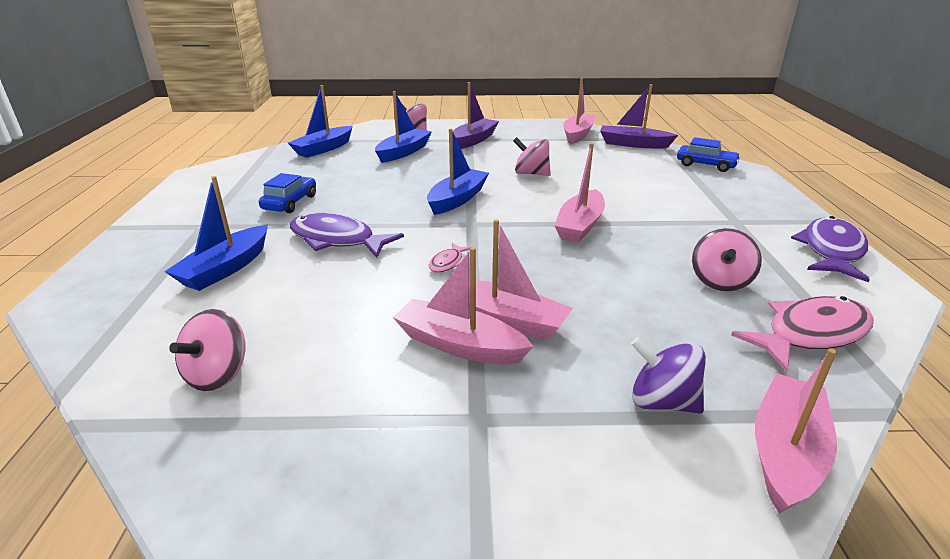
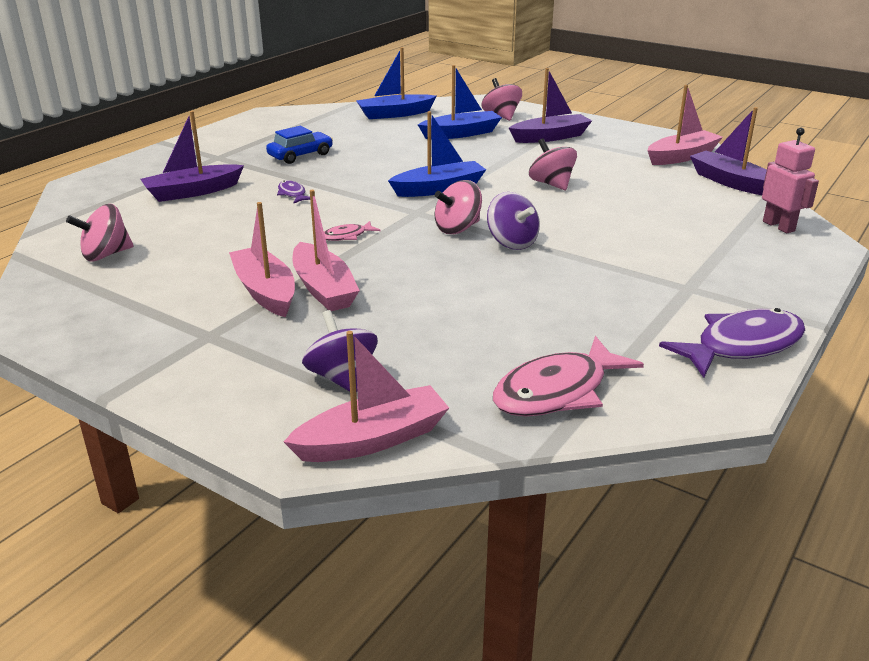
camera: 35 degrees right, 0 degrees up
blue boat [164,176,268,291] -> purple boat [140,111,244,202]
purple fish [290,213,404,258] -> purple fish [277,180,310,203], size x0.47
pink boat [554,143,605,243] -> purple spinning top [487,192,540,250]
blue car [677,137,741,172] -> pink robot [762,128,819,233]
pink spinning top [692,228,762,292] -> pink spinning top moved to [434,180,482,234]
pink fish [731,296,873,372] -> pink fish turned 135 degrees clockwise [493,336,644,416]

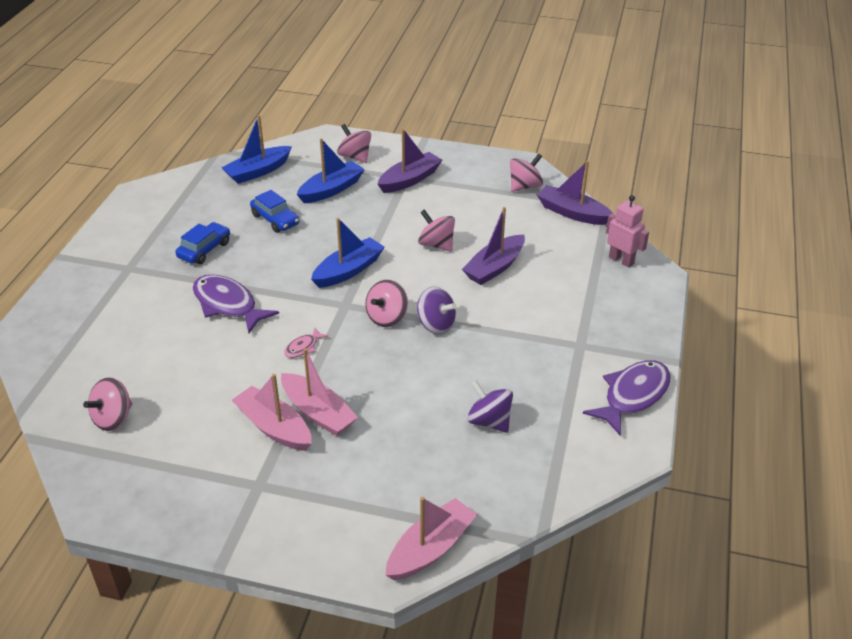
camera: 20 degrees left, 10 degrees up
purple boat [140,111,244,202] -> purple boat moved to [462,207,525,285]
purple fish [277,180,310,203] -> purple fish [193,275,279,333], size x2.11
purple spinning top [302,310,378,392] -> purple spinning top moved to [467,381,513,433]
pink fish [493,336,644,416] -> none
pink boat [647,85,723,165] -> pink spinning top [510,153,543,192]
none -> blue car [250,190,300,233]

